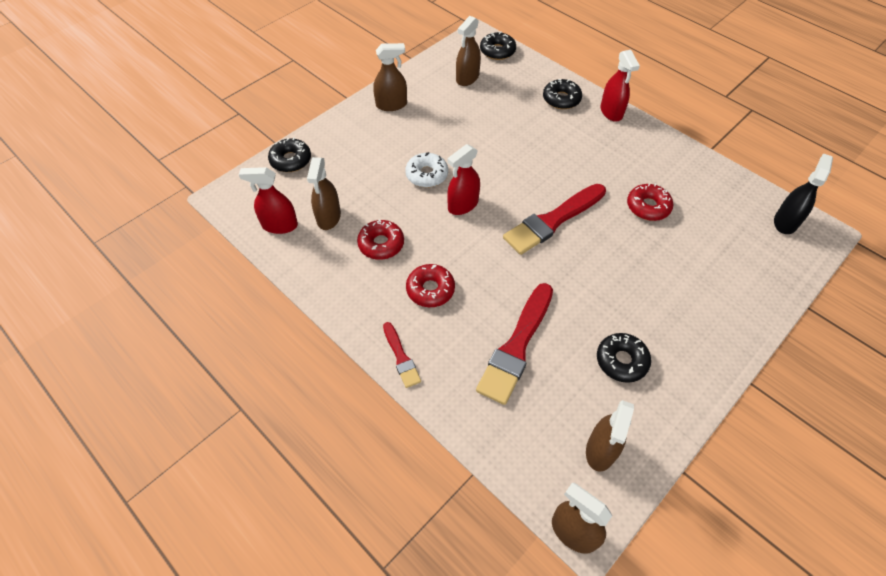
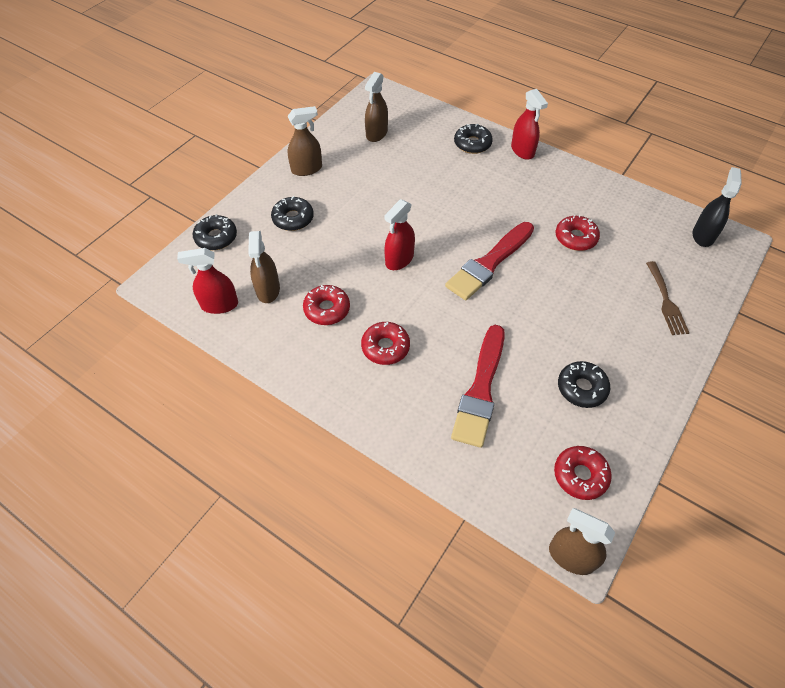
camera: 10 degrees left, 0 degrees up
red brush [383,322,421,388] -> none
white donut [405,152,448,187] -> none
black donut [480,32,516,60] -> black donut moved to [271,196,314,231]
brown spray bottle [586,400,634,472] -> red donut [554,446,612,500]
none -> brown fork [646,261,689,335]

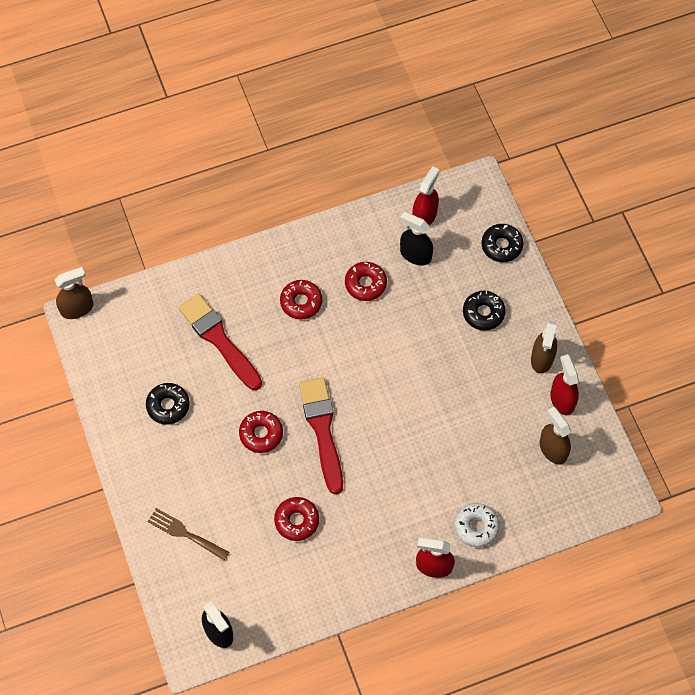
camera: 125 degrees right, 10 degrees up
brown spray bottle [248,231,280,303] -> black spray bottle [400,212,433,265]
red spray bottle [384,199,415,270] -> red spray bottle moved to [550,354,579,415]
black donut [454,124,493,154] -> white donut [454,503,500,547]
red donut [554,446,612,500] -> red donut moved to [239,411,283,453]

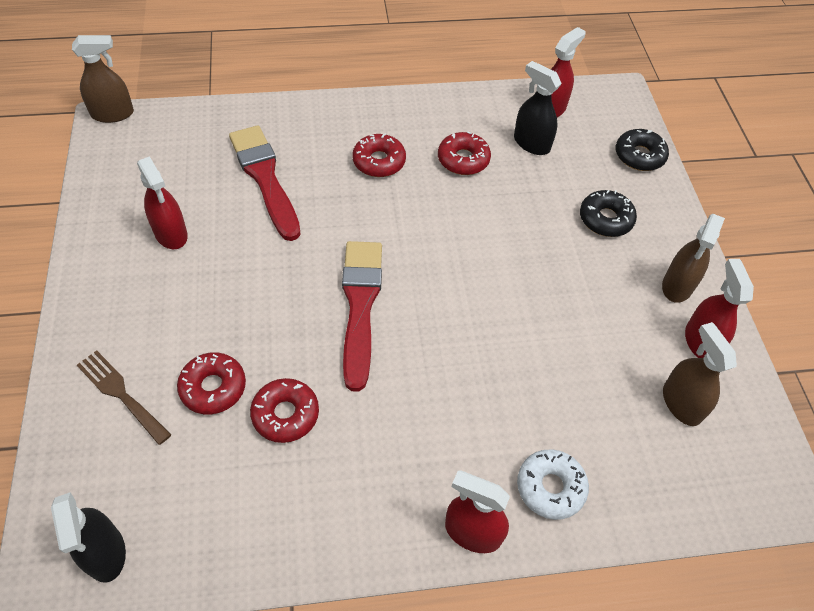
camera: 10 degrees right, 10 degrees down
black donut [146,383,190,425] -> red spray bottle [137,156,188,249]
red donut [239,411,283,453] -> red donut moved to [177,352,246,414]

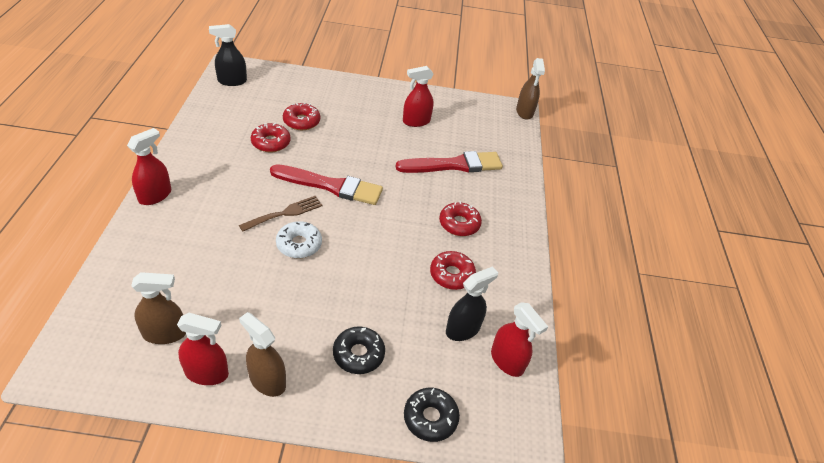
camera: 100 degrees right, 10 degrees down
brown fork [77,351,172,445] -> brown fork moved to [239,196,323,232]
white donut [517,449,589,520] -> white donut moved to [276,221,322,258]

